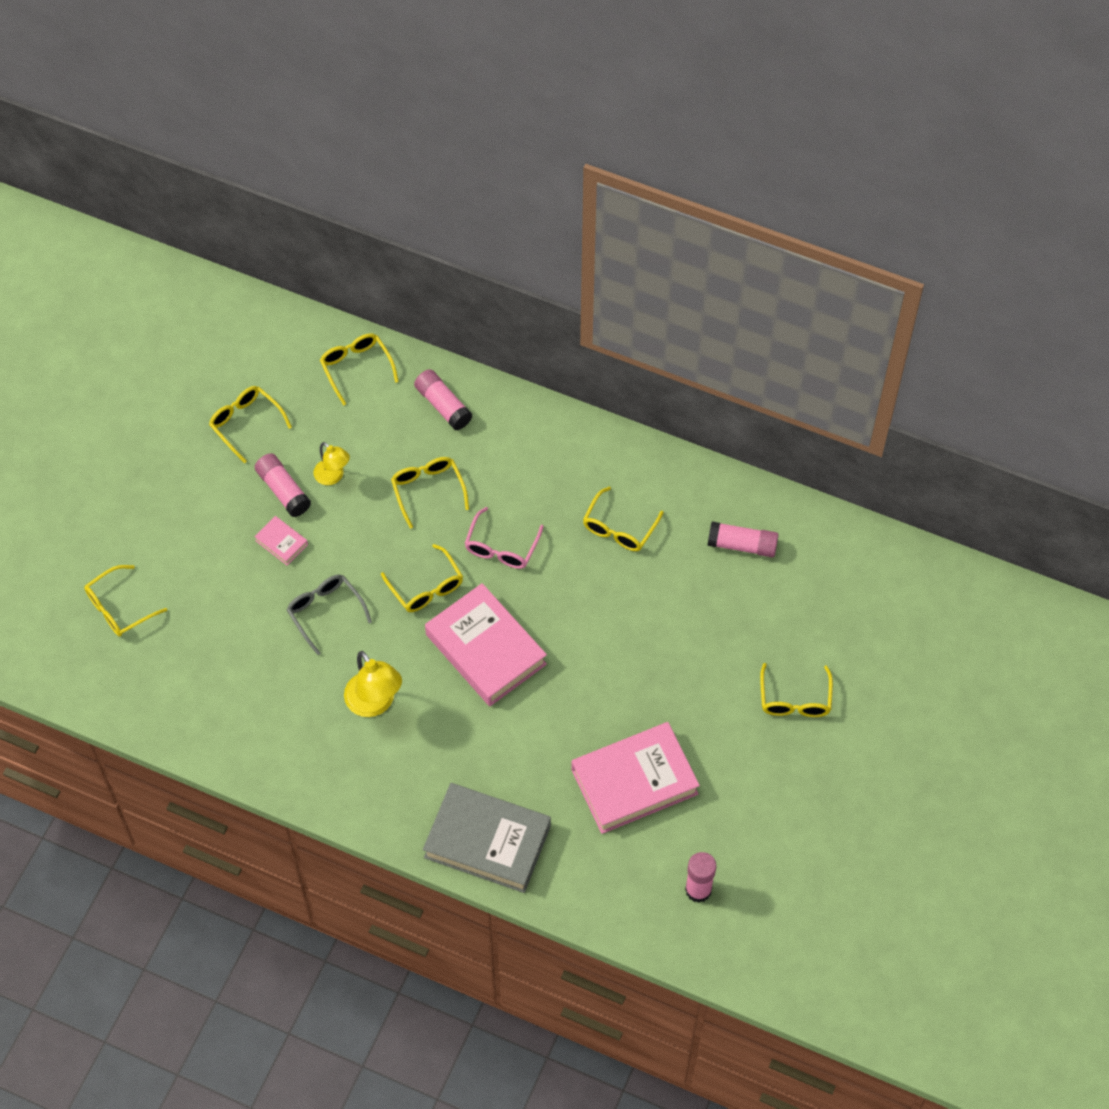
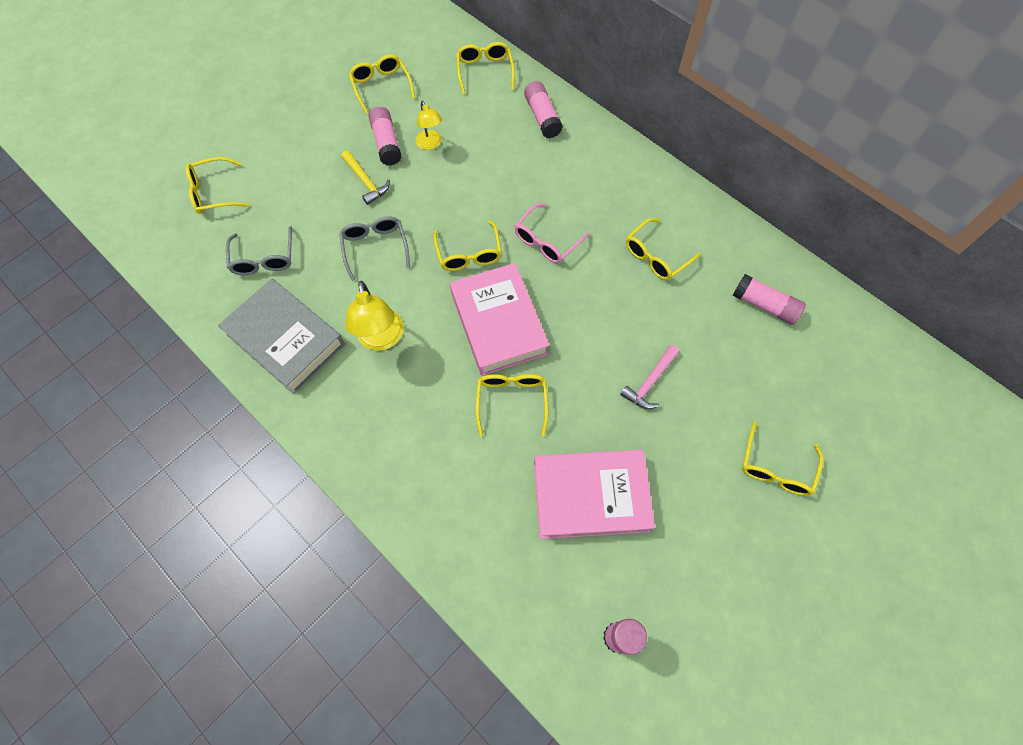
camera: 20 degrees right, 5 degrees up
pink book [254,516,308,565] -> yellow hammer [341,151,390,205]
yellow glasses [391,457,469,529] -> yellow glasses moved to [475,374,549,437]
grey book [423,783,551,893] -> grey book moved to [218,278,345,394]
none -> grey glasses [226,226,292,275]
none -> pink hammer [620,345,679,409]

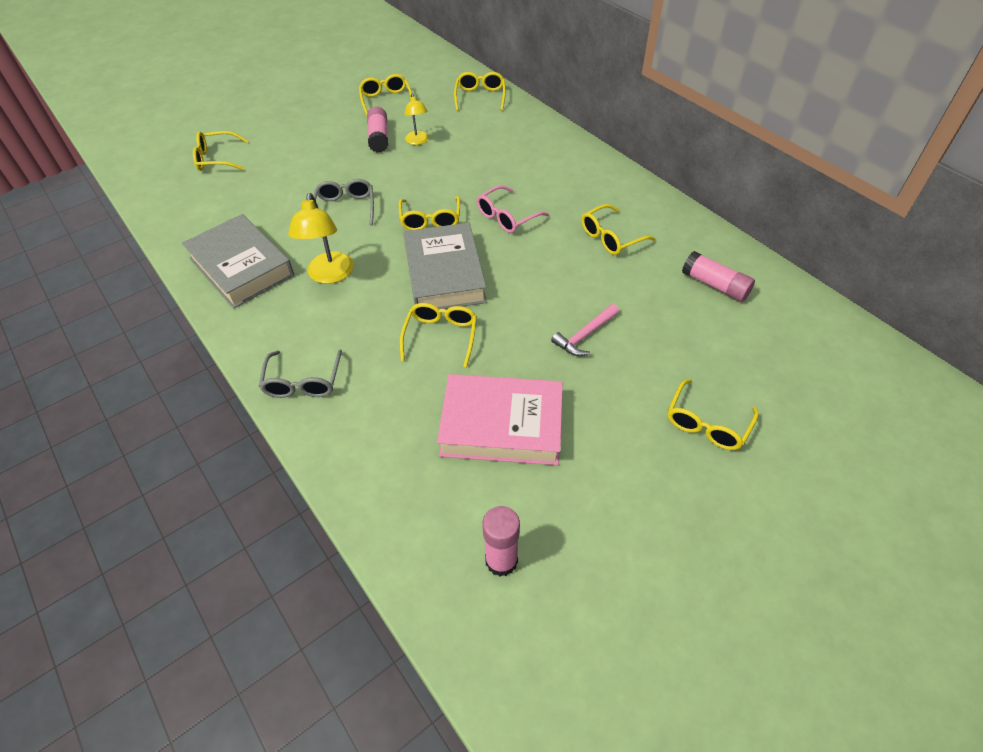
camera: 10 degrees right, 15 degrees down
grey glasses [226,226,292,275] -> grey glasses moved to [259,349,342,398]
yellow hammer [341,151,390,205] -> none
pink book [450,263,549,376] -> grey book [403,223,487,309]
pink glue stick [524,81,563,138] -> none

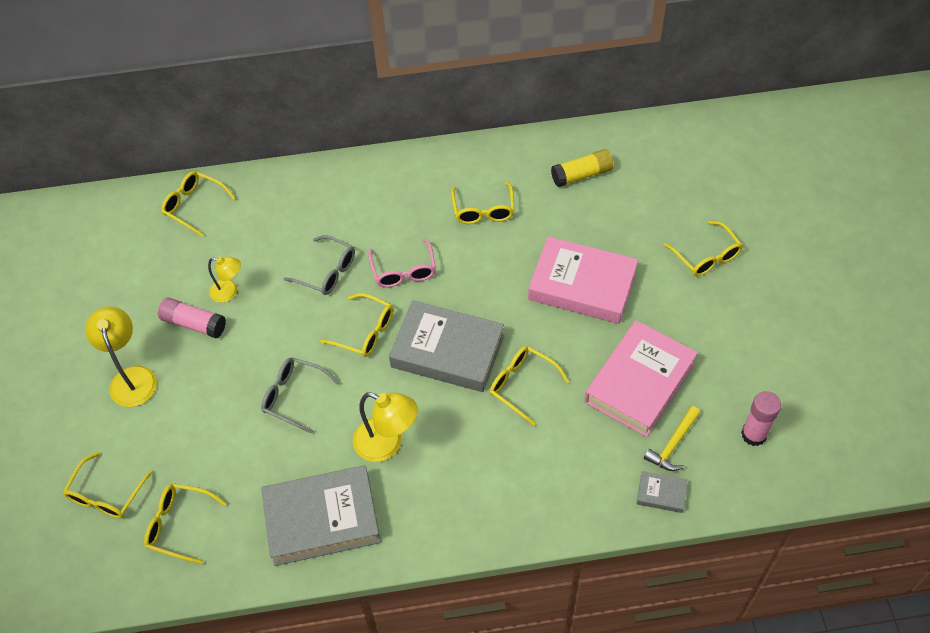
camera: 60 degrees left, 5 degrees up
grey glasses [259,349,342,398] -> grey glasses moved to [284,235,355,295]
yellow glasses [359,74,412,116] -> yellow glasses moved to [144,483,227,564]
pink hammer [551,304,619,356] -> pink book [528,236,638,324]
pink glue stick [682,251,755,302] -> yellow glue stick [551,149,613,187]
none -> yellow lamp [85,306,157,407]
none -> grey book [637,471,687,513]
none -> yellow hammer [644,406,700,471]

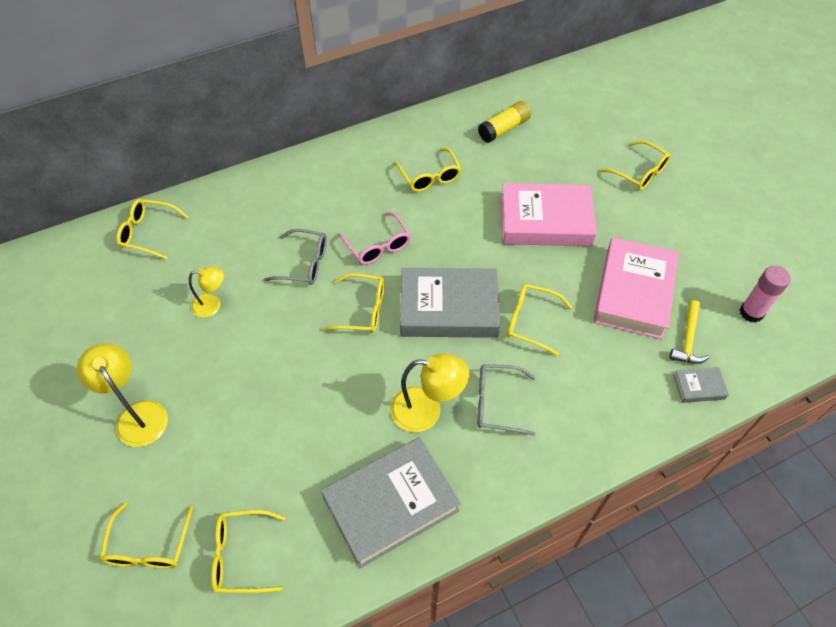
camera: 20 degrees left, 0 degrees up
pink glue stick [158,298,226,338] -> none
grey glasses [261,357,340,434] -> grey glasses moved to [478,364,536,436]

